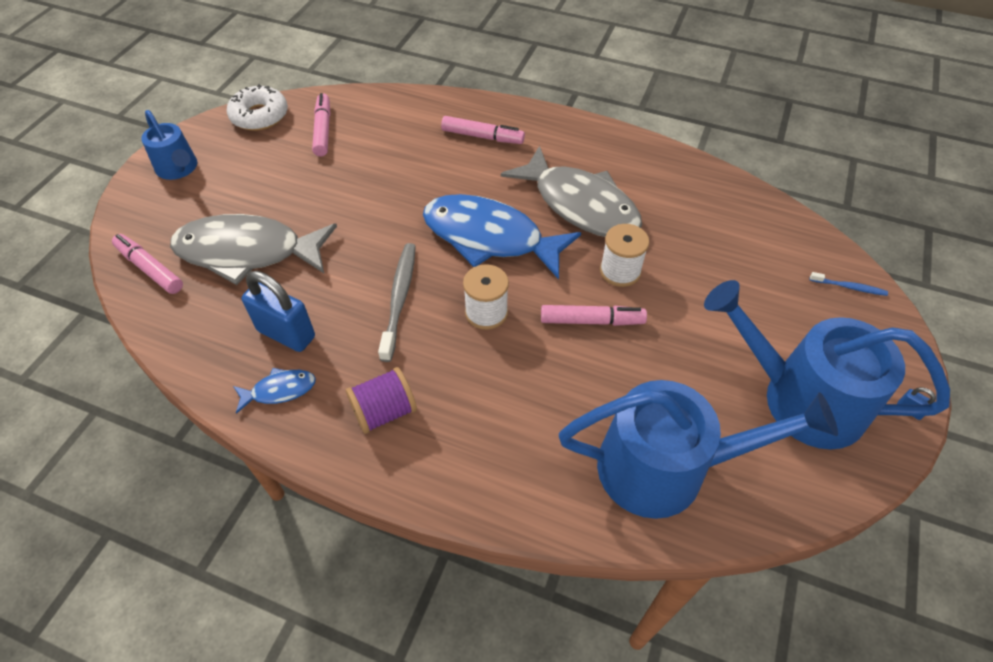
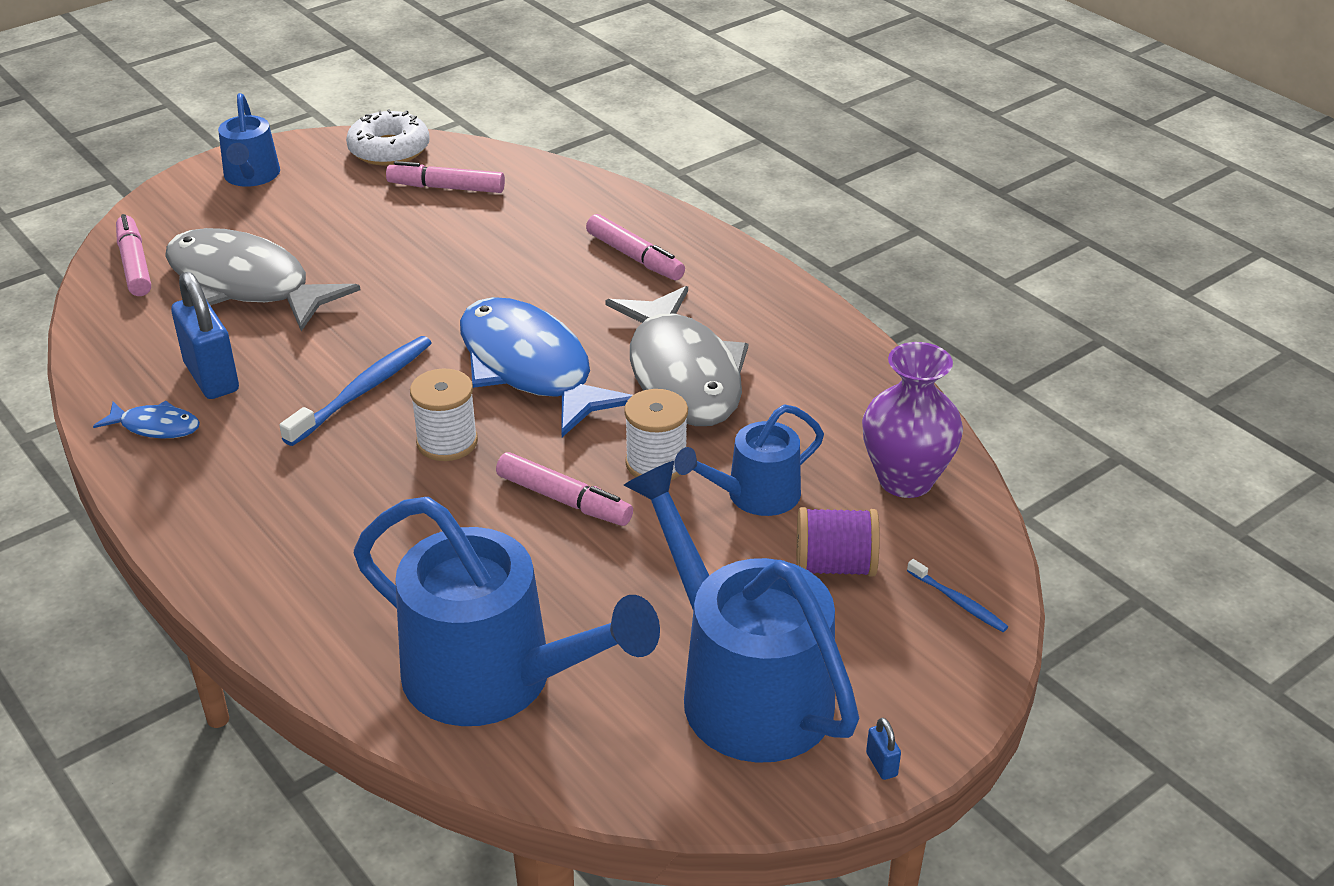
camera: 30 degrees right, 15 degrees down
pink marker [312,93,330,156] -> pink marker turned 105 degrees counterclockwise [386,161,505,193]
purple spool [346,367,417,434] -> purple spool moved to [796,507,880,577]
grey toothbrush [378,243,416,362] -> blue toothbrush [279,336,432,446]
none -> blue watering can [674,405,824,516]
none -> purple vase [862,342,963,498]

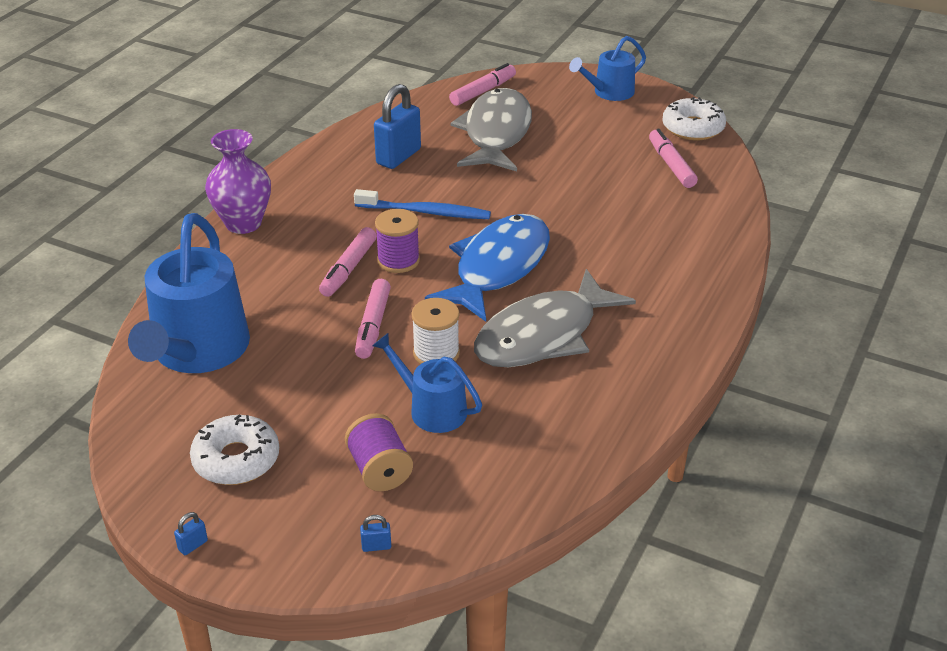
camera: 65 degrees right, 0 degrees up
blue fish [93,401,200,439] -> none
white spool [410,368,478,461] -> purple spool [375,209,420,273]
pink marker [586,214,685,280] -> pink marker moved to [319,227,377,297]
blue watering can [624,460,859,763] -> white donut [190,414,279,485]
purple vase [862,342,963,498] -> purple vase moved to [205,129,271,234]
blue toothbrush [907,559,1008,632] -> blue padlock [360,515,391,552]

